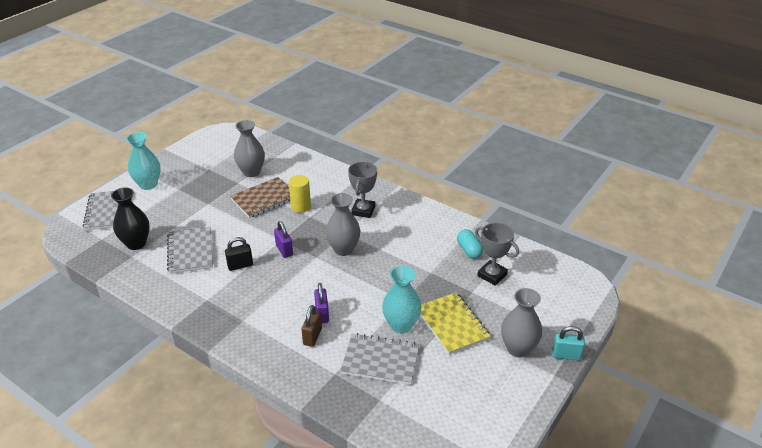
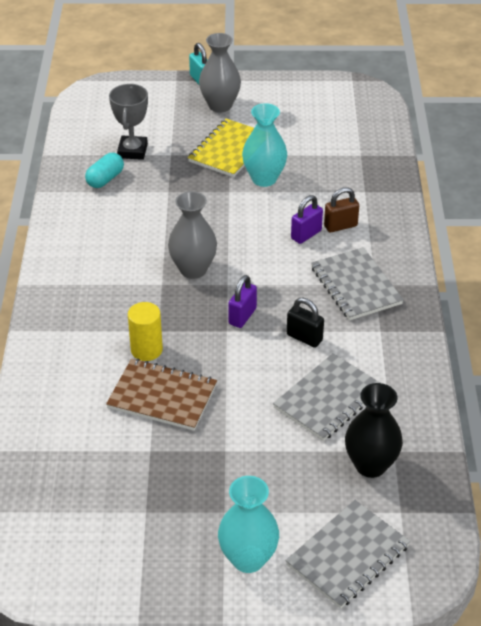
camera: 125 degrees left, 5 degrees up
grey vase [234,120,265,177] -> none
grey notebook [340,333,420,385] -> grey notebook moved to [311,247,404,320]
grey trophy [348,162,377,218] -> none

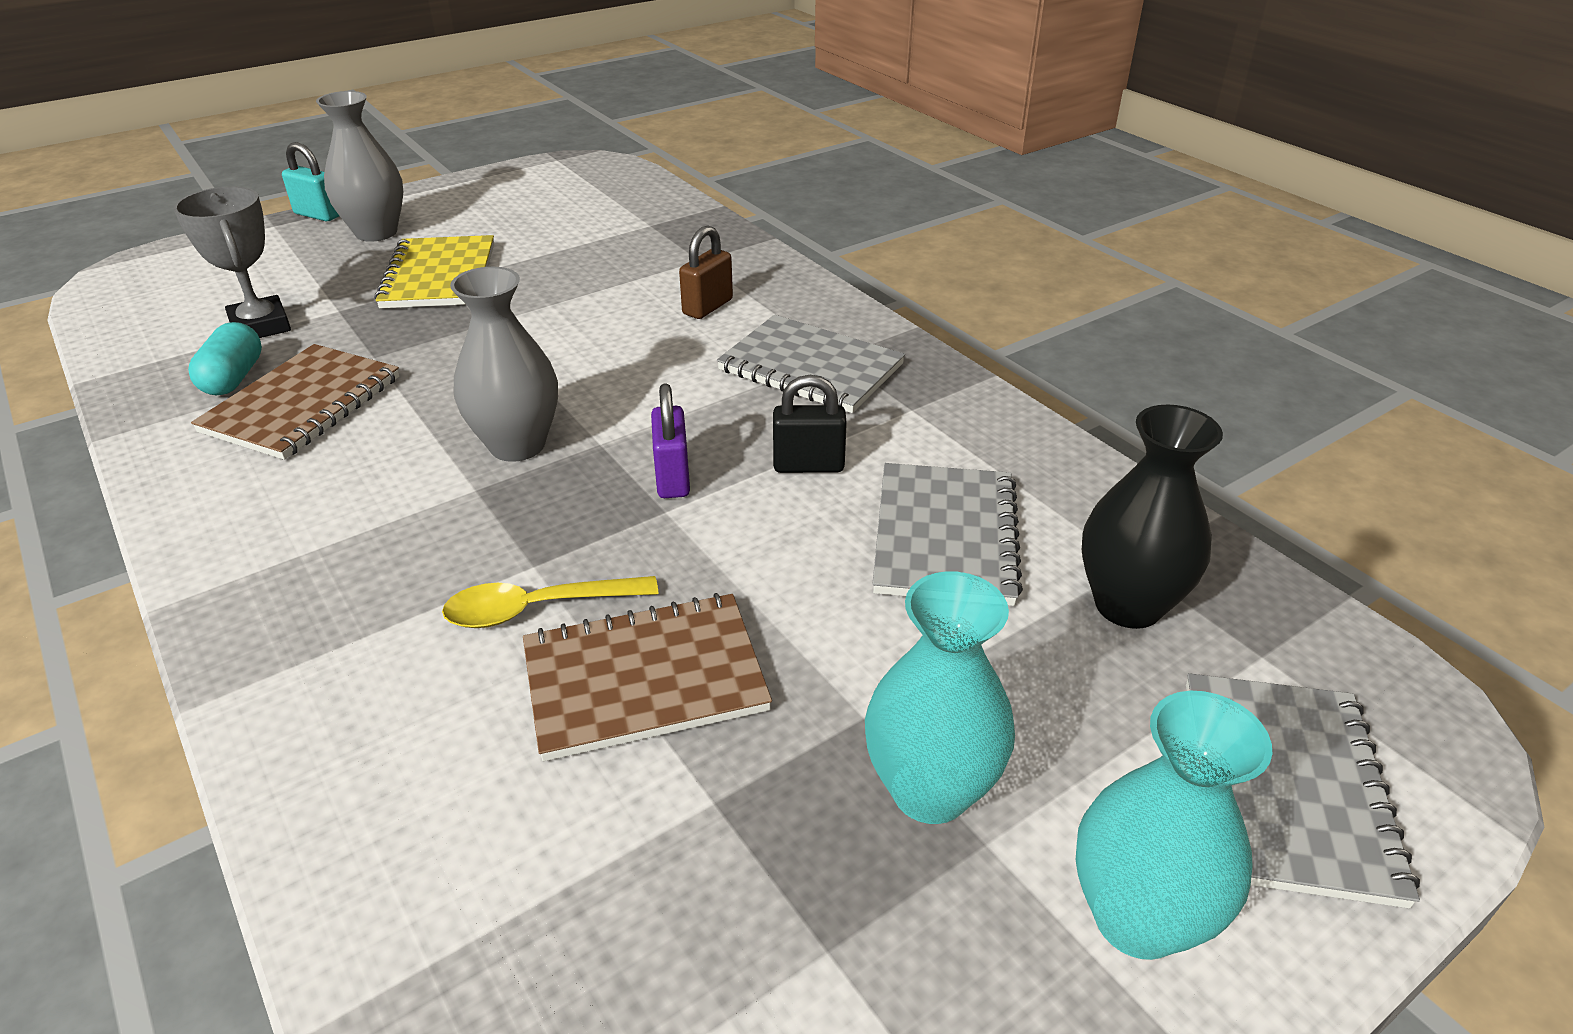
camera: 35 degrees left, 5 degrees down
yellow cylinder [128,302,163,361] -> yellow spoon [442,576,658,628]
turquoise vase [242,103,287,187] -> turquoise vase moved to [865,571,1015,824]
purple padlock [291,195,323,244] -> none
none -> brown notebook [191,344,399,460]

